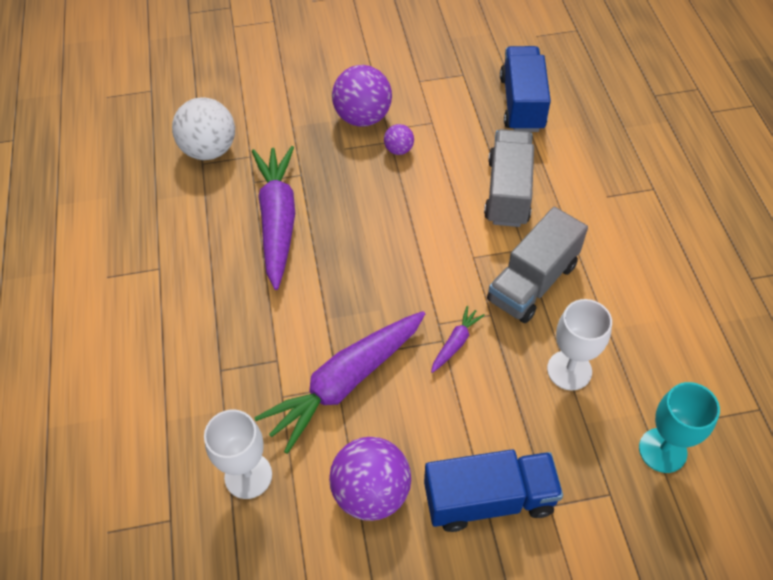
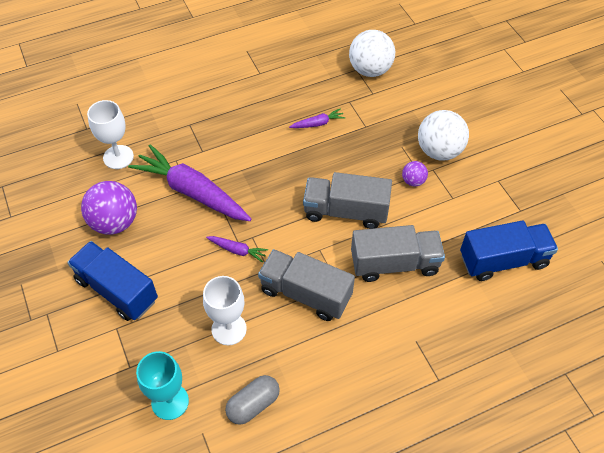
camera: 75 degrees right, 0 degrees up
purple carrot [252,146,295,290] -> purple carrot [289,108,346,128], size x0.43
purple ball [332,65,392,127] -> white ball [418,110,469,161]
blue truck [424,449,563,532] -> blue truck turned 150 degrees clockwise [67,241,158,321]
none -> grey capsule [225,375,280,425]
none -> grey truck [303,172,392,229]

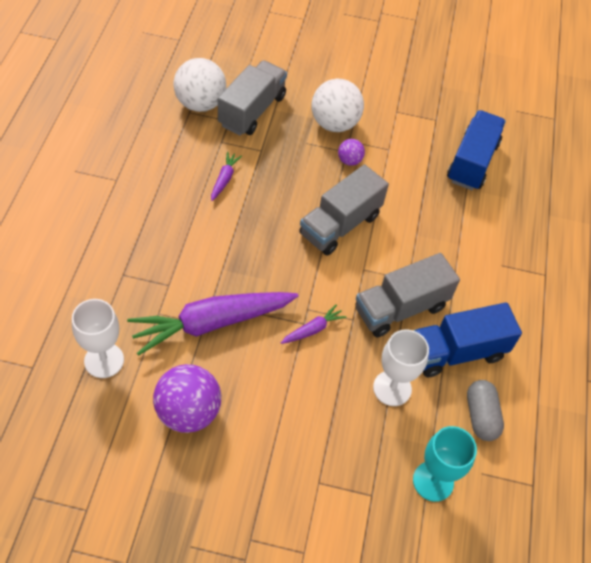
camera: 60 degrees left, 0 degrees up
blue truck [67,241,158,321] -> blue truck moved to [413,302,522,378]
grey truck [351,225,445,282] -> grey truck moved to [218,60,287,136]

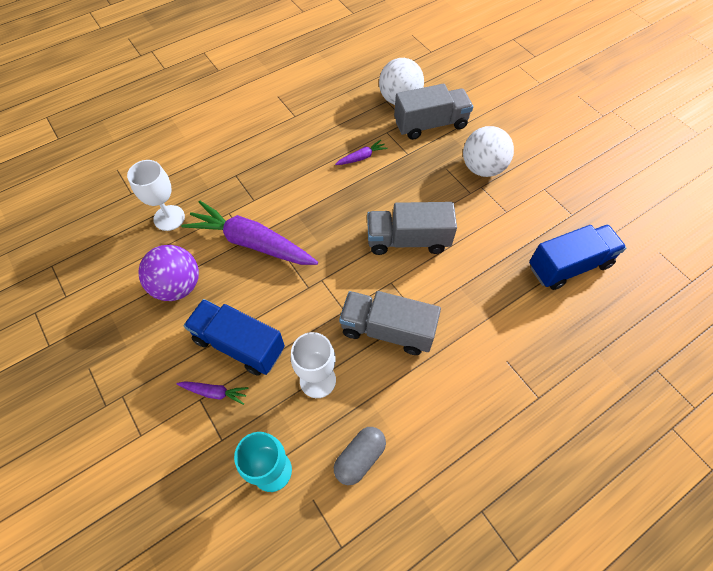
camera: 50 degrees right, 5 degrees up
purple carrot [281,304,346,344] -> purple carrot moved to [177,381,248,405]
purple ball [338,139,365,166] -> none
blue truck [413,302,522,378] -> blue truck moved to [184,299,285,376]

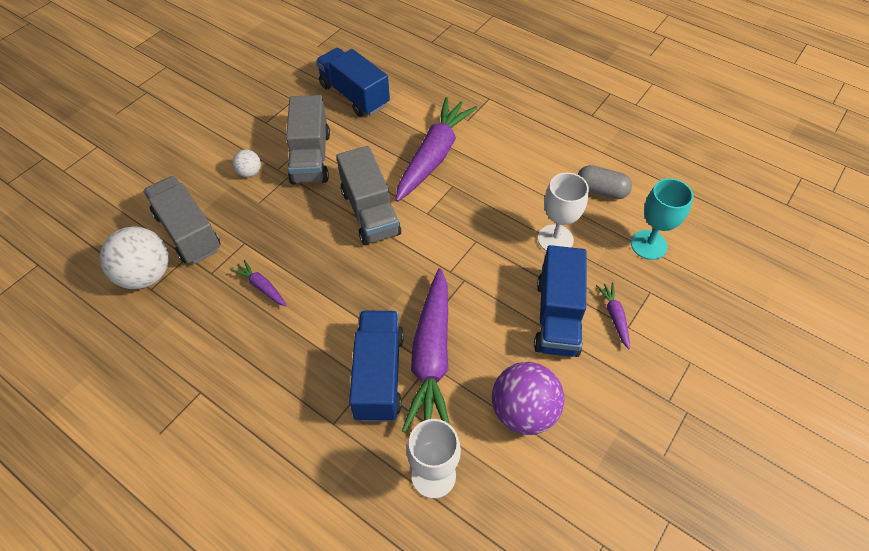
camera: 110 degrees left, 5 degrees down
grey truck [339,291,441,355] -> grey truck moved to [286,95,330,184]
white ball [463,126,514,177] -> white ball [232,150,261,177], size x0.50
none -> blue truck [349,311,404,422]
none -> purple carrot [396,97,477,202]

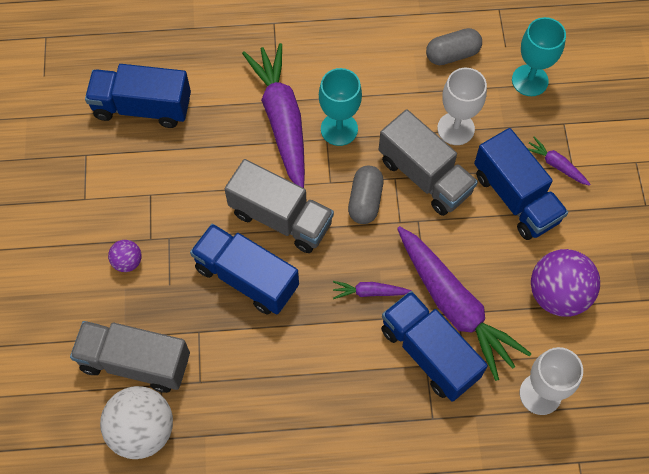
camera: 40 degrees left, 10 degrees up
purple carrot [231,259,287,306] -> purple carrot moved to [333,281,412,299]
white ball [232,150,261,177] -> purple ball [108,240,141,272]
grey truck [286,95,330,184] -> grey truck moved to [379,109,478,216]
none -> blue truck [190,224,299,315]
none -> turquoise goblet [319,68,362,146]
none -> grey capsule [348,165,383,224]

